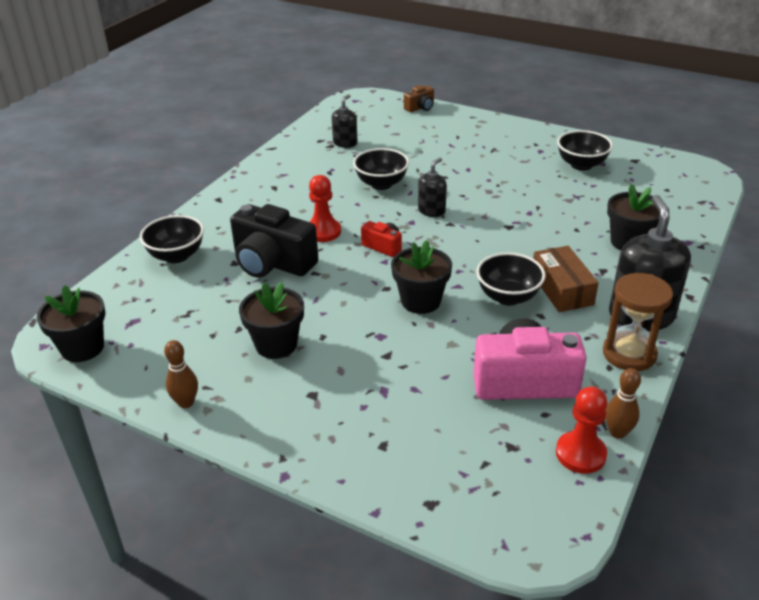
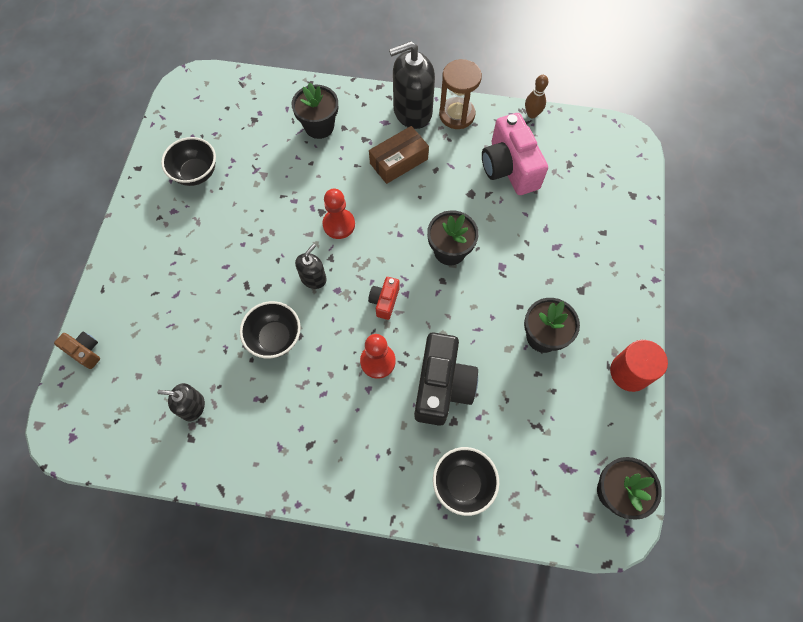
camera: 110 degrees left, 30 degrees up
brown bowling pin [164,340,198,408] -> red cylinder [610,340,668,392]
black soap dispenser [418,158,447,217] -> black soap dispenser turned 105 degrees clockwise [295,244,327,289]
black bowl [476,253,545,306] -> none
red pawn [556,386,607,474] -> red pawn moved to [323,189,355,239]

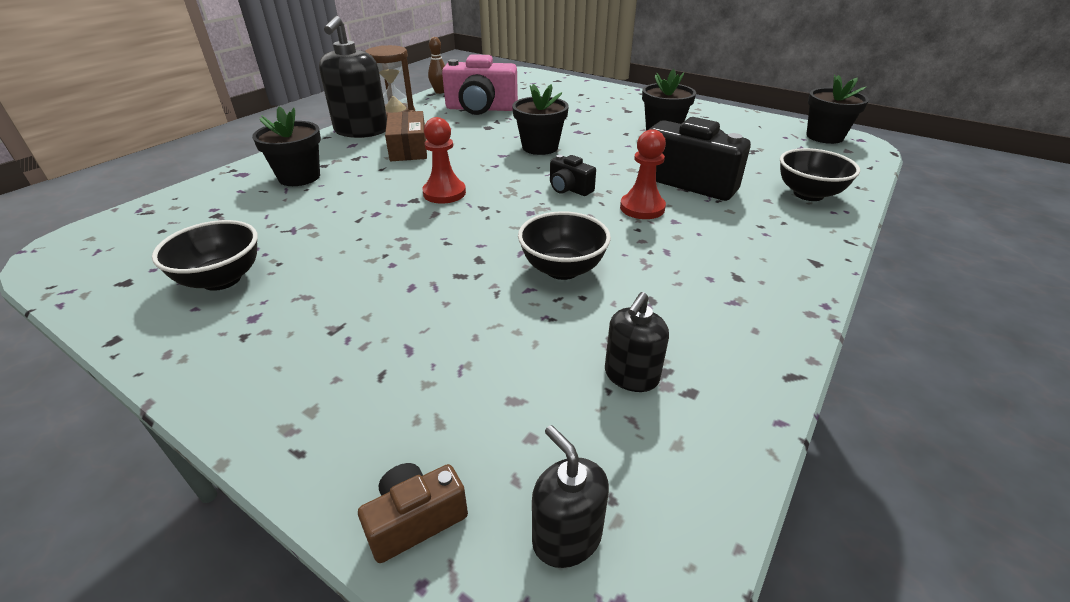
camera: 65 degrees left, 30 degrees down
black soap dispenser [295,244,327,289] -> black soap dispenser moved to [532,425,609,568]
red camera [368,277,399,320] -> black camera [550,155,596,196]
red cylinder [610,340,668,392] -> none

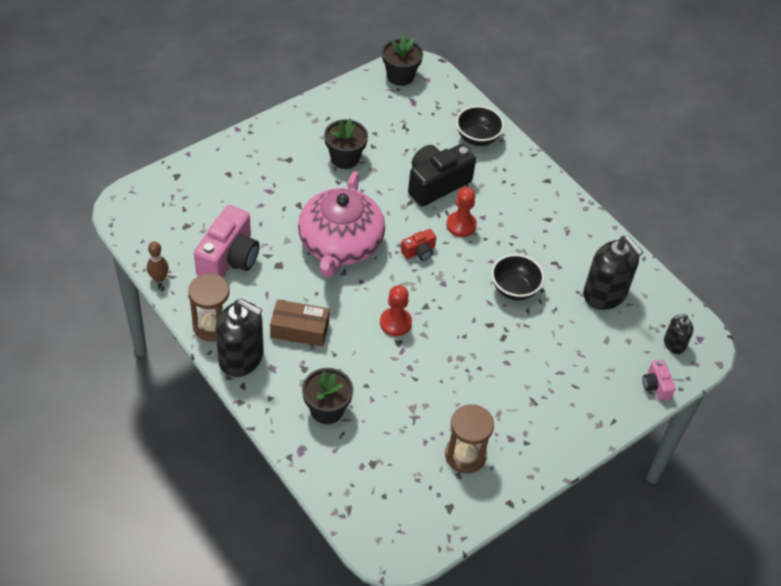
camera: 75 degrees left, 15 degrees up
black bowl [152,220,258,291] -> brown hourglass [445,404,494,474]
brown camera [358,463,468,563] -> pink camera [642,360,676,401]
black flower pot [512,84,569,155] -> pink teapot [298,171,385,277]
black camera [550,155,596,196] -> red camera [401,229,436,261]
black soap dispenser [605,292,669,392] -> black soap dispenser [583,236,644,310], size x1.89

